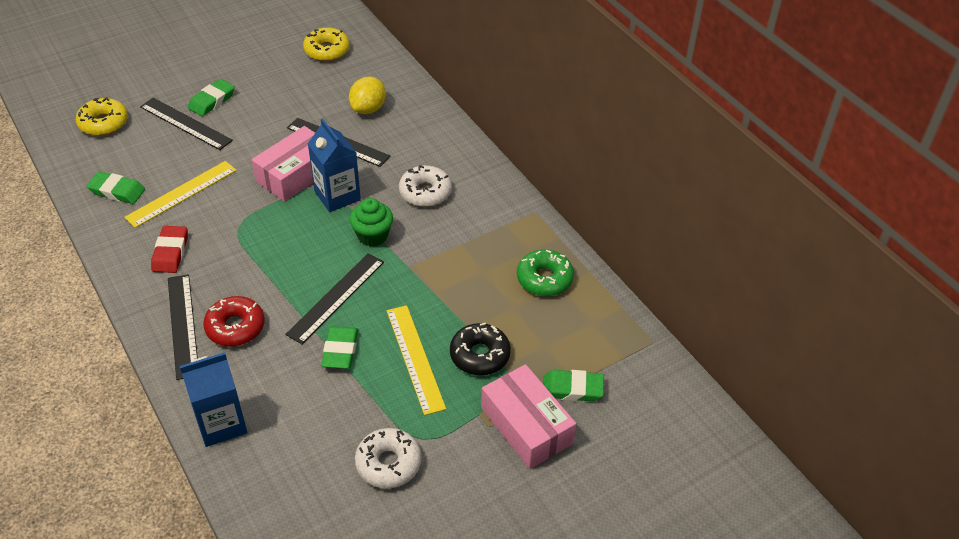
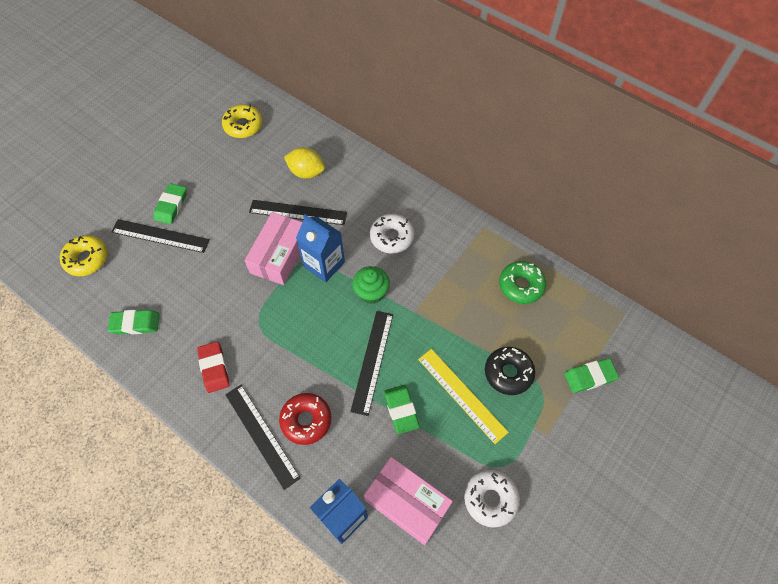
camera: 20 degrees left, 15 degrees up
yellow ruler [124,161,237,228] -> none
yellow lemon [349,76,386,114] -> yellow lemon turned 75 degrees counterclockwise [284,147,325,179]
pink box [481,364,576,469] -> pink box moved to [364,457,453,545]

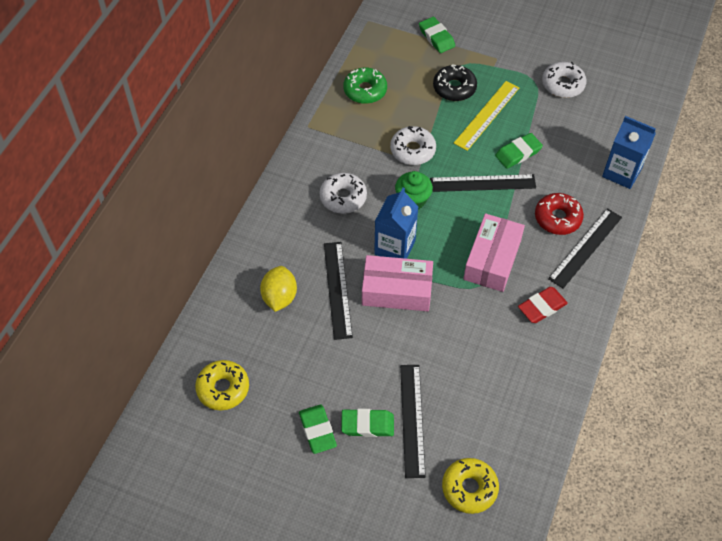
camera: 105 degrees left, 5 degrees down
green eraser [108,310,160,334] -> green eraser moved to [299,405,337,454]
pink box [364,457,453,545] -> pink box moved to [463,214,525,292]
none -> white donut [390,126,436,165]

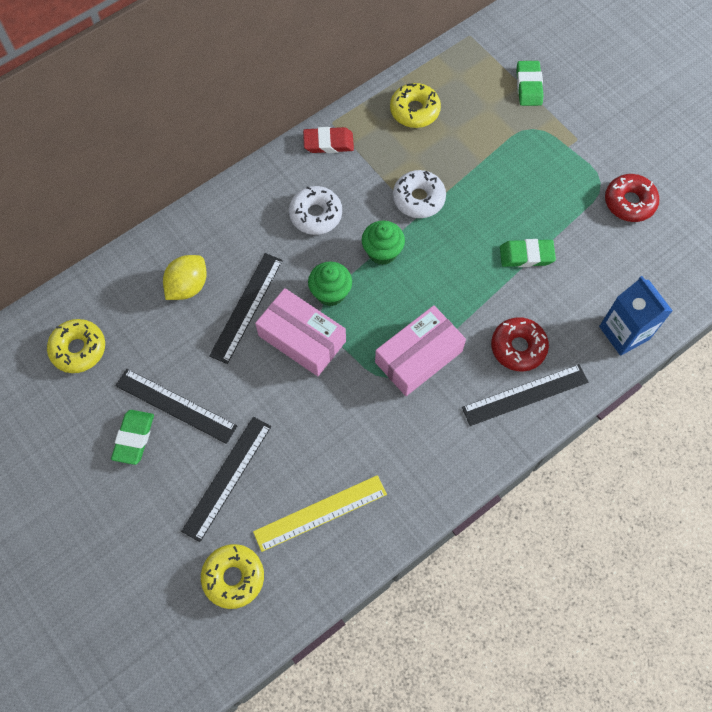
camera: 30 degrees right, 10 degrees up
green eraser [341,409,394,437] -> none
green donut [343,68,387,104] -> yellow donut [390,83,441,128]
blue carton [374,188,419,259] -> green cupcake [308,261,352,306]
black ruler [430,174,536,192] -> black ruler moved to [115,369,237,444]
black donut [433,64,477,101] -> none
yellow ruler [454,81,519,151] -> yellow ruler moved to [253,475,387,552]
red eraser [518,287,568,323] -> red eraser moved to [303,127,354,153]
white donut [542,62,587,98] -> red donut [605,174,659,222]

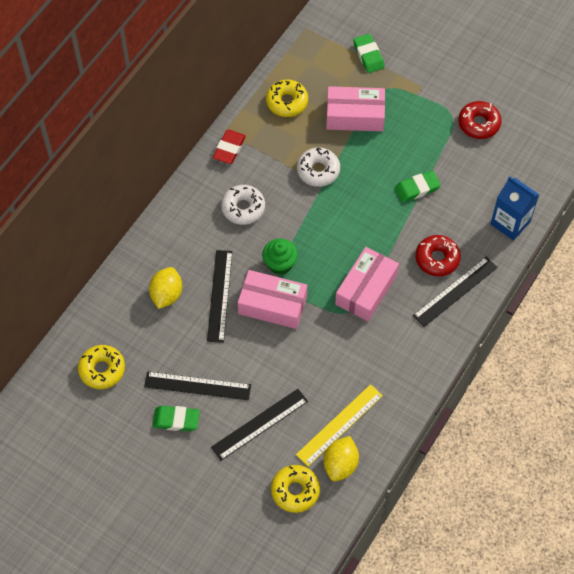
camera: 20 degrees left, 5 degrees down
green eraser [111,410,154,465] -> green eraser turned 75 degrees counterclockwise [152,406,200,431]
black ruler [181,417,271,542] -> black ruler turned 45 degrees clockwise [211,389,308,460]
red eraser [303,127,354,153] -> red eraser turned 45 degrees counterclockwise [213,130,246,164]
green cupcake [362,221,405,265] -> none
none -> yellow lemon [324,436,359,481]
none -> pink box [326,86,385,131]

